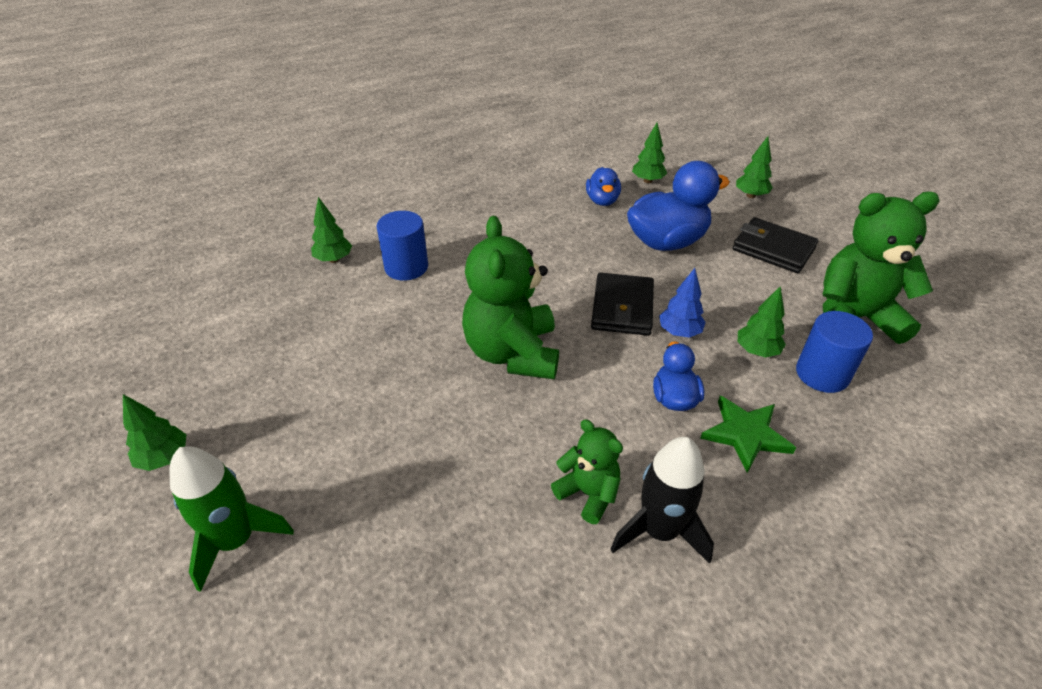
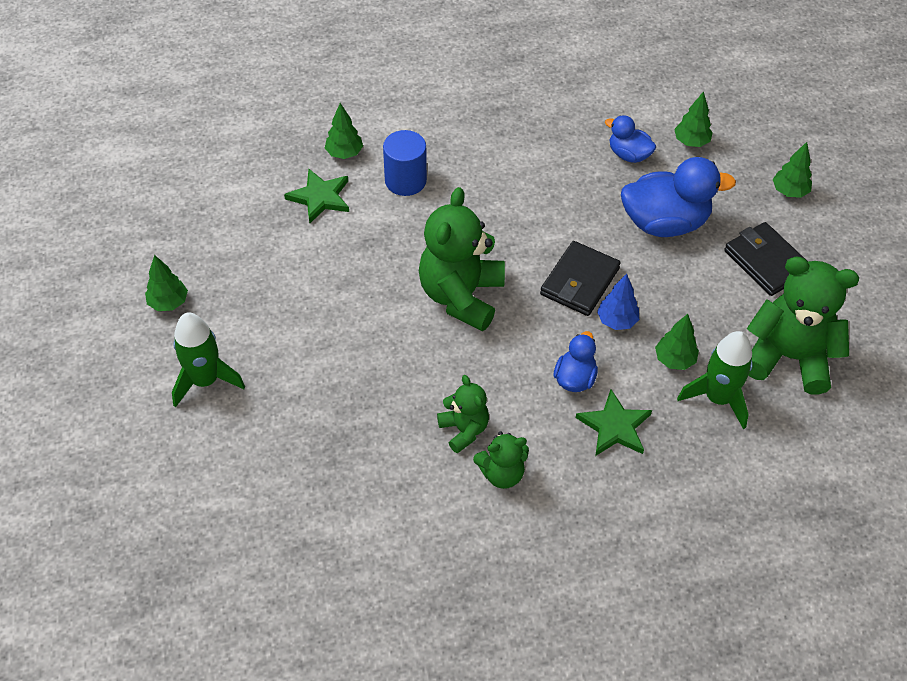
camera: 20 degrees right, 10 degrees up
blue duck [586,167,621,206] -> blue duck turned 105 degrees clockwise [605,115,656,163]
black rocket [610,437,714,564] -> green teddy bear [473,431,529,489]
blue cylinder [796,311,873,393] -> green rocket [677,331,753,429]
none -> green star [284,169,349,224]

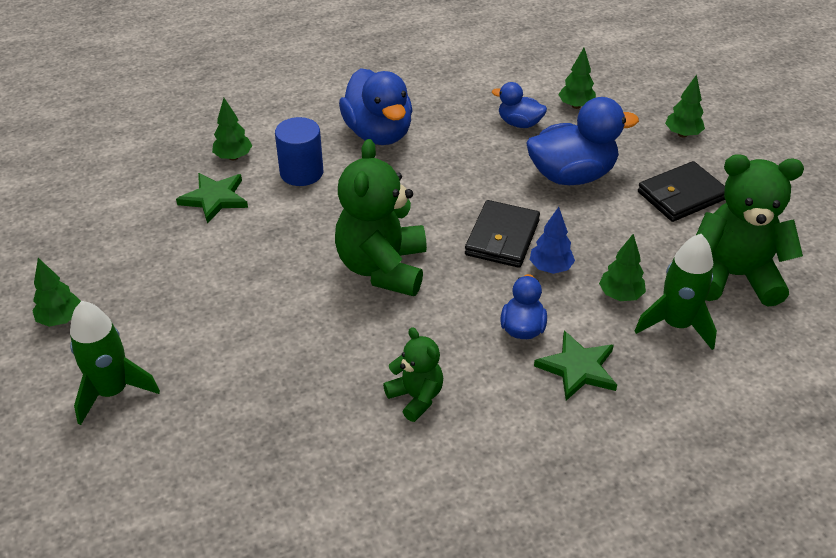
camera: 10 degrees left, 10 degrees down
green teddy bear [473,431,529,489] -> none
black wallet [724,222,808,296] -> black wallet turned 75 degrees counterclockwise [638,161,725,222]
none -> blue duck [339,68,413,145]

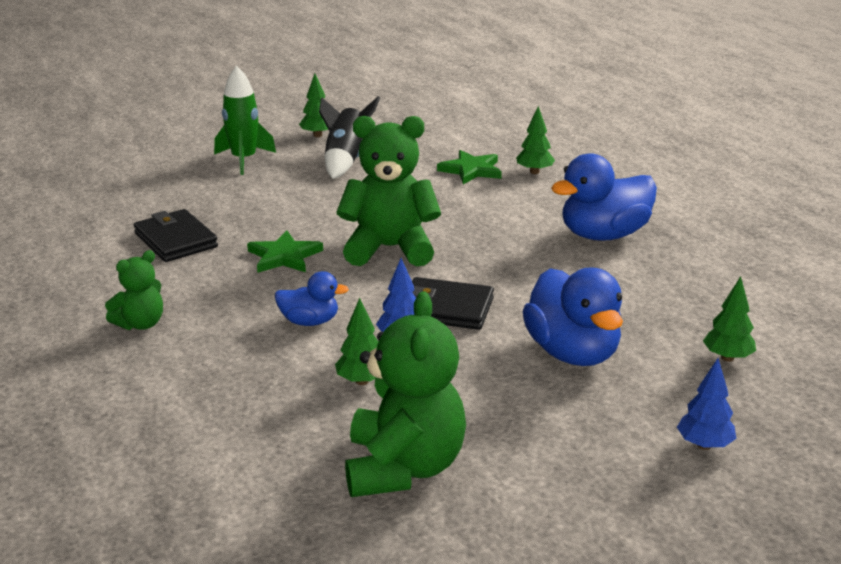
camera: 85 degrees right, 15 degrees down
blue cylinder [275,117,323,186] -> none
green teddy bear [383,327,443,422] -> green teddy bear moved to [105,250,163,330]
blue duck [492,82,547,128] -> none
green star [534,331,617,401] -> green star moved to [247,231,323,273]
green rocket [635,234,717,350] -> none
black wallet [638,161,725,222] -> black wallet moved to [134,209,218,262]
green tree [665,75,705,137] -> blue tree [677,358,736,450]
none -> black rocket [319,96,380,179]

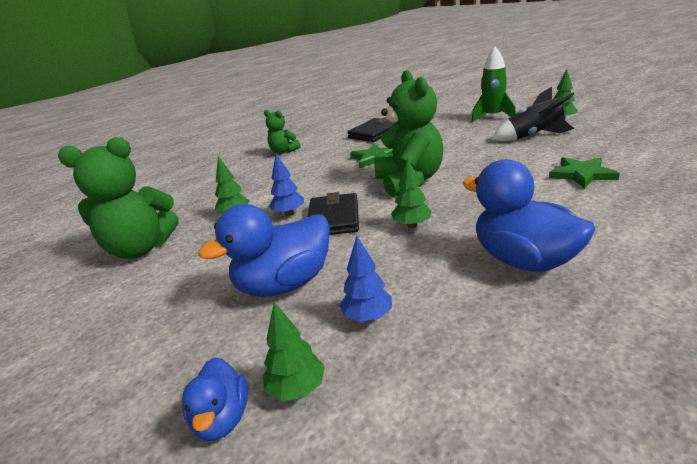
camera: 80 degrees right, 0 degrees up
blue duck [275,271,349,326] -> blue duck moved to [182,358,248,441]
green tree [516,106,555,174] -> green tree moved to [391,158,432,228]
blue tree [677,358,736,450] -> blue tree moved to [339,236,392,322]

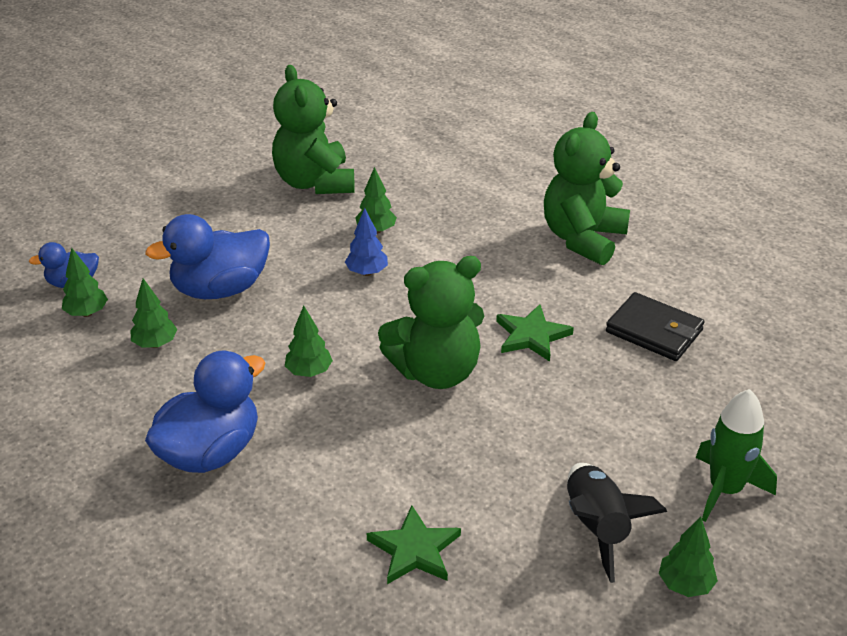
camera: 80 degrees right, 10 degrees up
blue duck [198,204,330,297] -> blue duck turned 75 degrees counterclockwise [145,214,270,299]
green teddy bear [264,110,301,154] -> green teddy bear [544,112,630,265], size x1.87
black wallet [307,192,359,235] -> none
blue tree [339,236,392,322] -> green tree [131,278,178,348]

